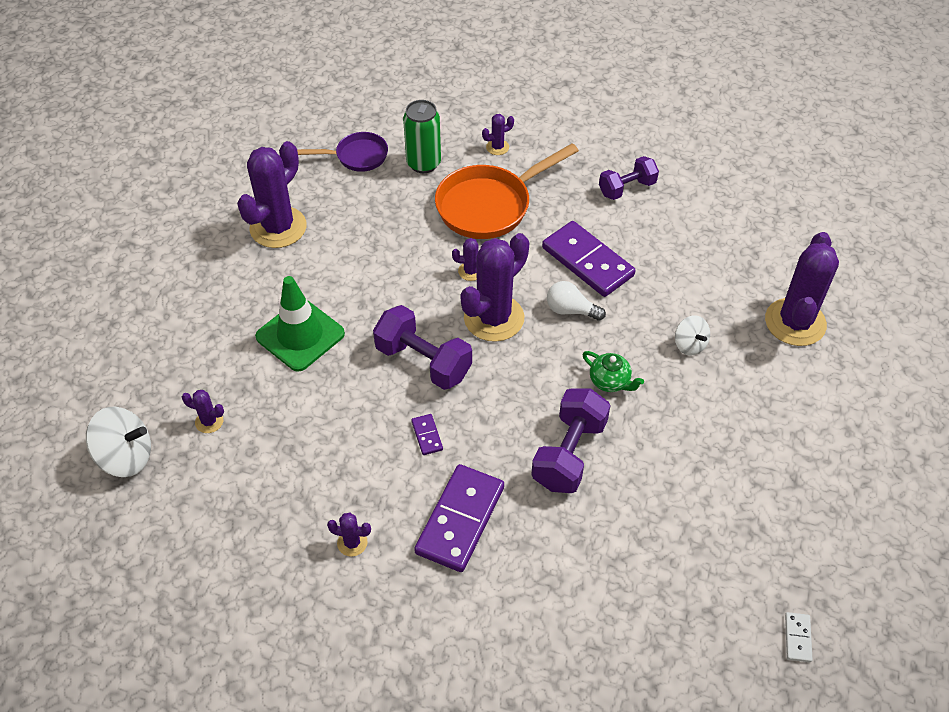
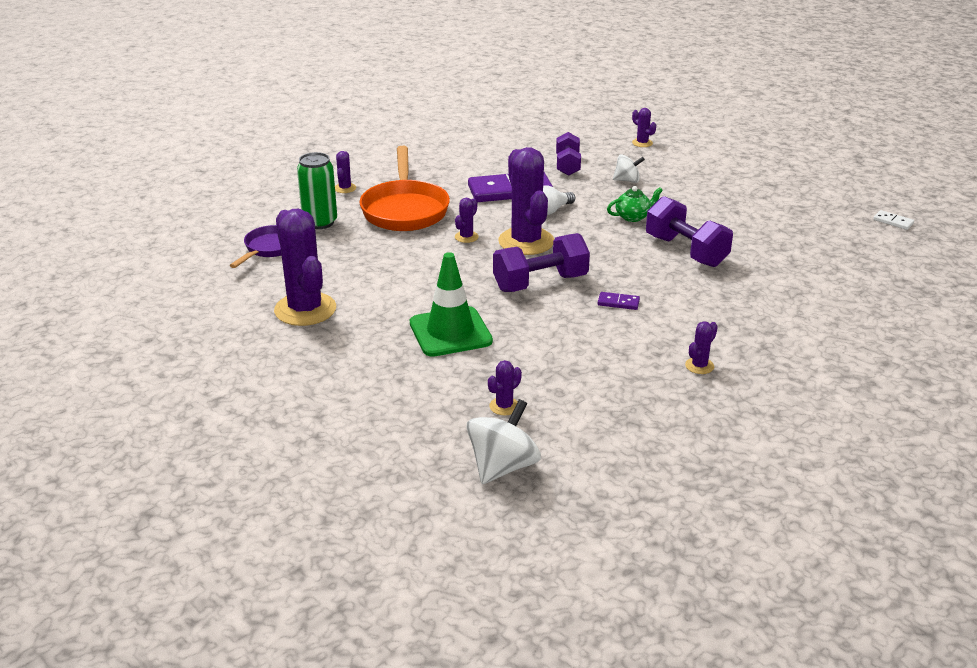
camera: 60 degrees left, 20 degrees down
purple domino [414,464,504,572] -> none
purple dumbbell [599,156,659,200] -> purple dumbbell moved to [556,132,581,176]
purple cactus [765,232,839,346] -> purple cactus [632,108,656,147], size x0.43

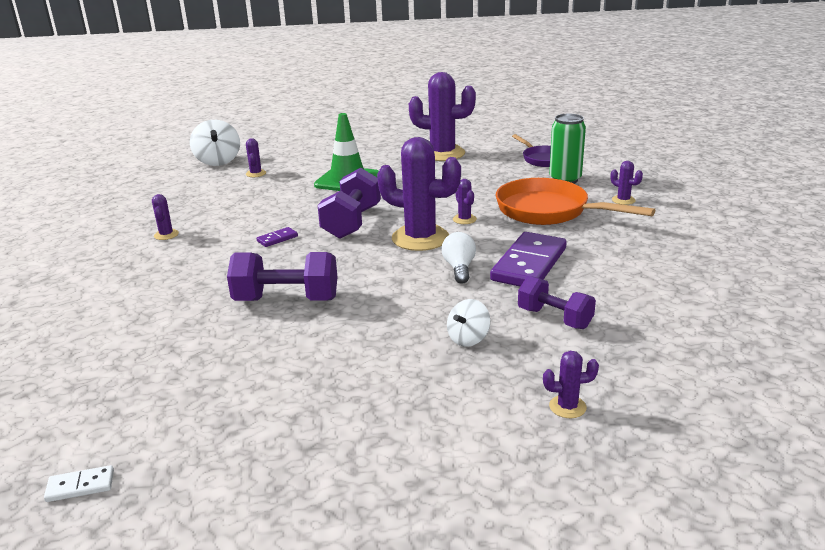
camera: 130 degrees right, 5 degrees down
green teapot [607,186,663,222] -> none

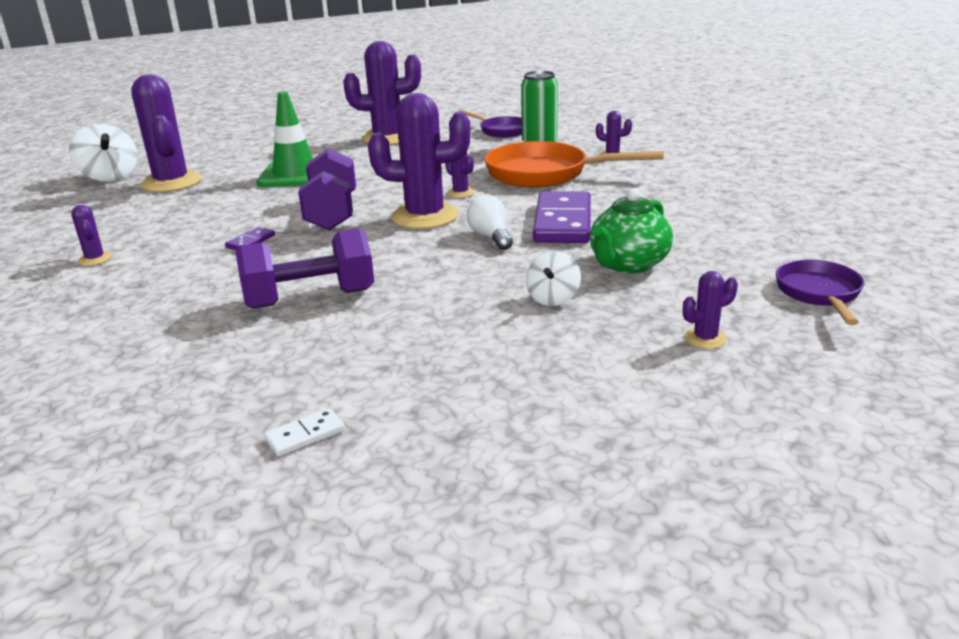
camera: 20 degrees left, 0 degrees up
white domino [44,465,114,502] -> white domino moved to [264,408,345,456]
purple cactus [246,138,266,177] -> purple cactus [131,74,202,192], size x2.31
purple dumbbell [518,276,596,329] -> green teapot [590,188,673,273]
none -> purple pan [776,260,864,325]

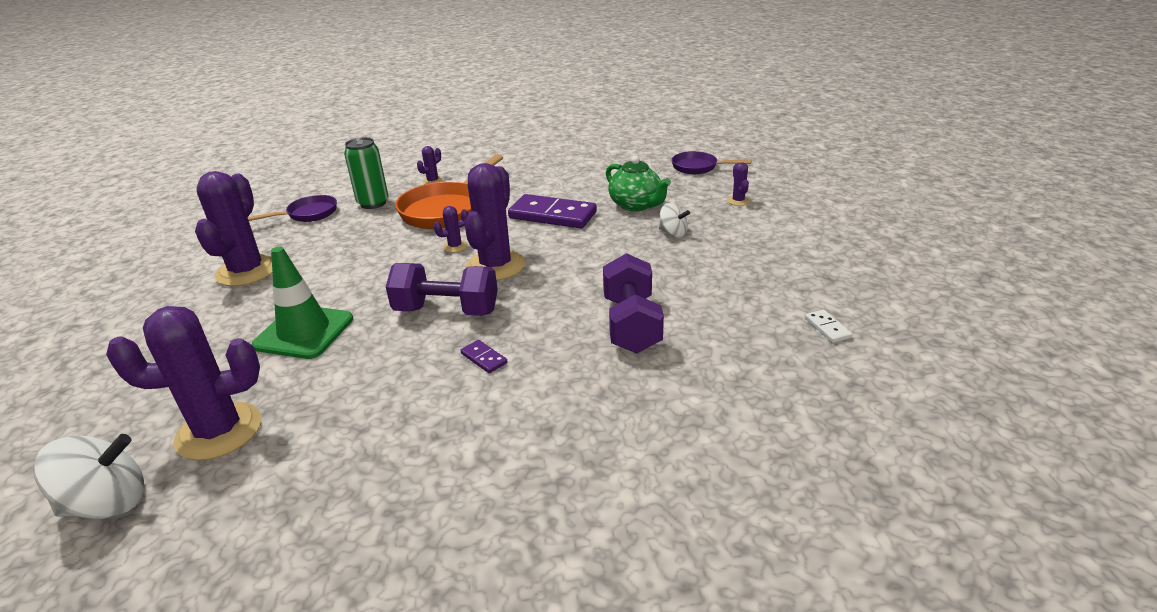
camera: 75 degrees left, 5 degrees up
purple cactus [71,205,112,266] -> none
white light bulb [467,195,513,250] -> none

